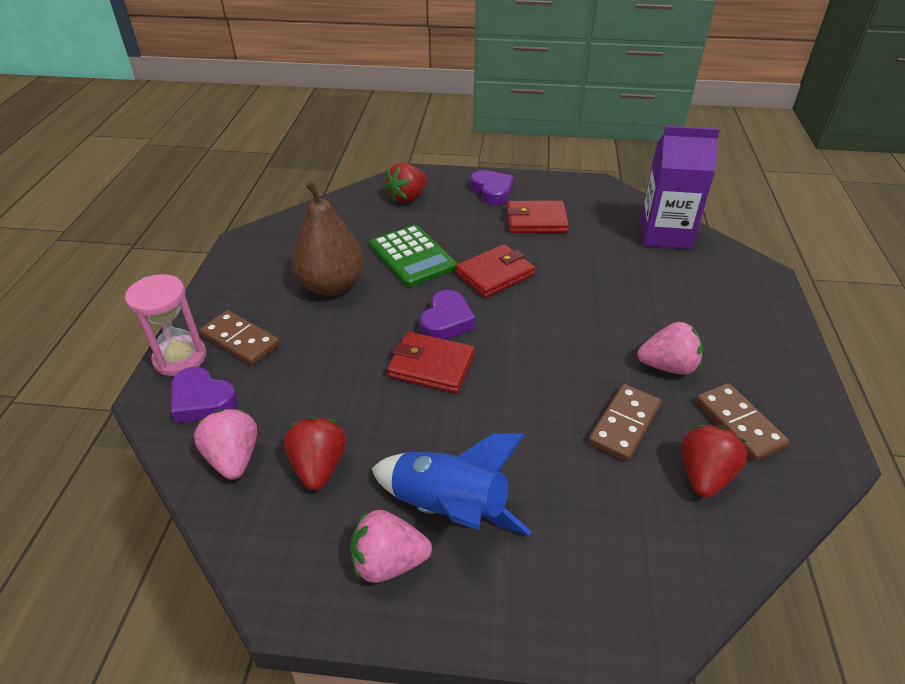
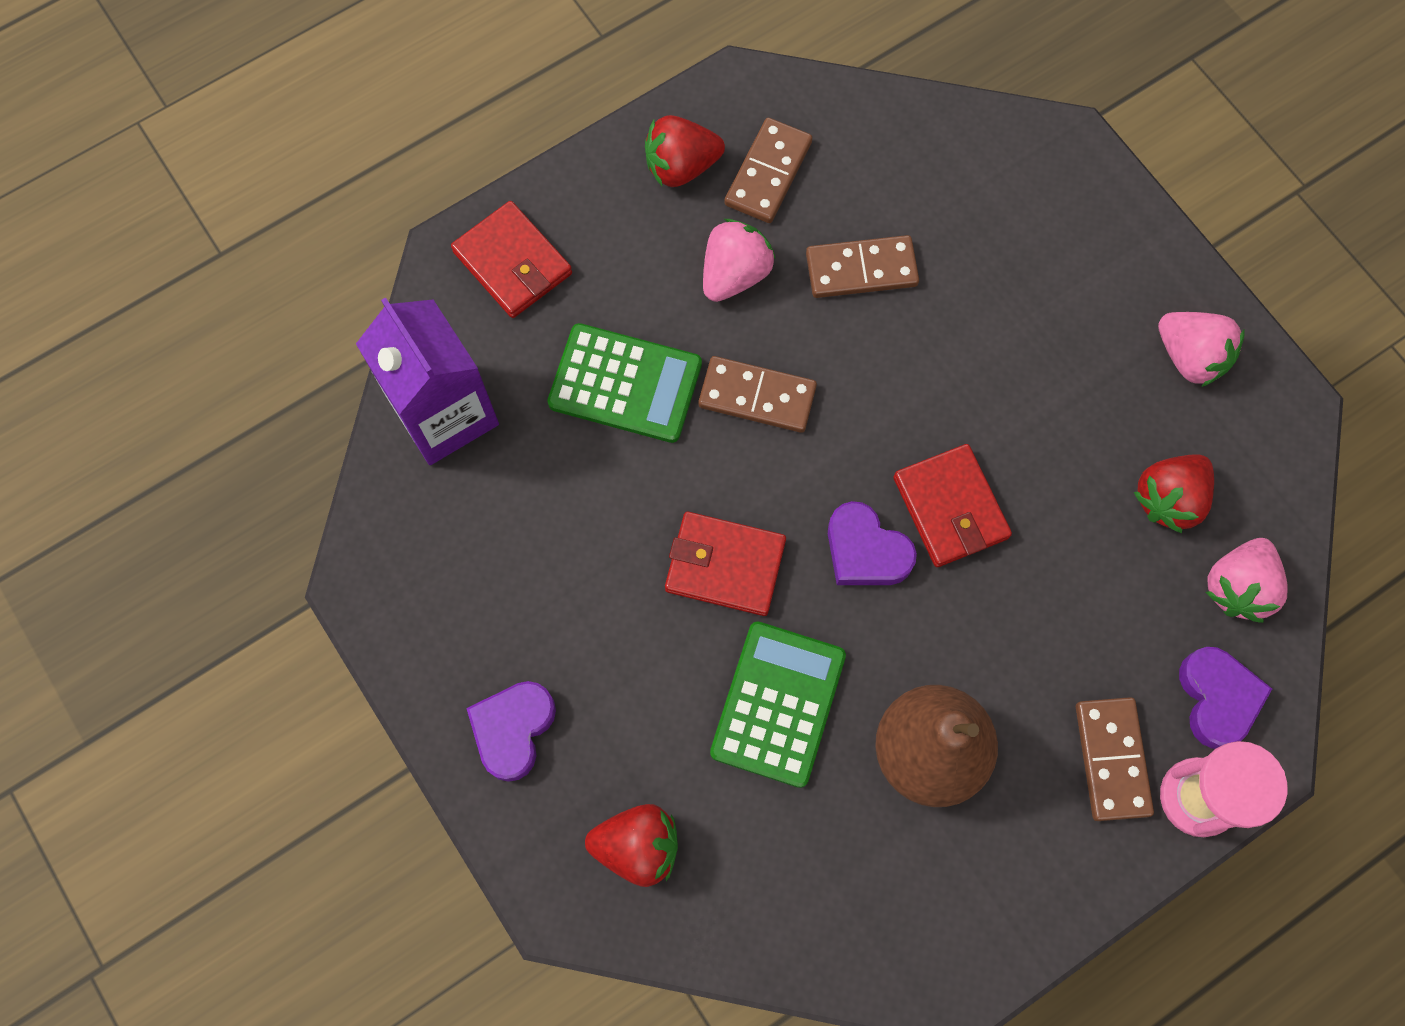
camera: 130 degrees left, 30 degrees up
blue rocket [371,433,531,536] -> none
purple heart [420,290,476,340] -> purple heart turned 120 degrees counterclockwise [828,501,917,585]
red wallet [507,201,569,233] -> red wallet moved to [451,201,572,318]
pink strawberry [637,322,703,375] -> pink strawberry turned 75 degrees clockwise [703,219,776,302]
red strawberry [681,425,747,498] -> red strawberry moved to [645,115,725,187]
none -> green calculator [547,323,702,443]
none -> brown domino [698,356,817,433]

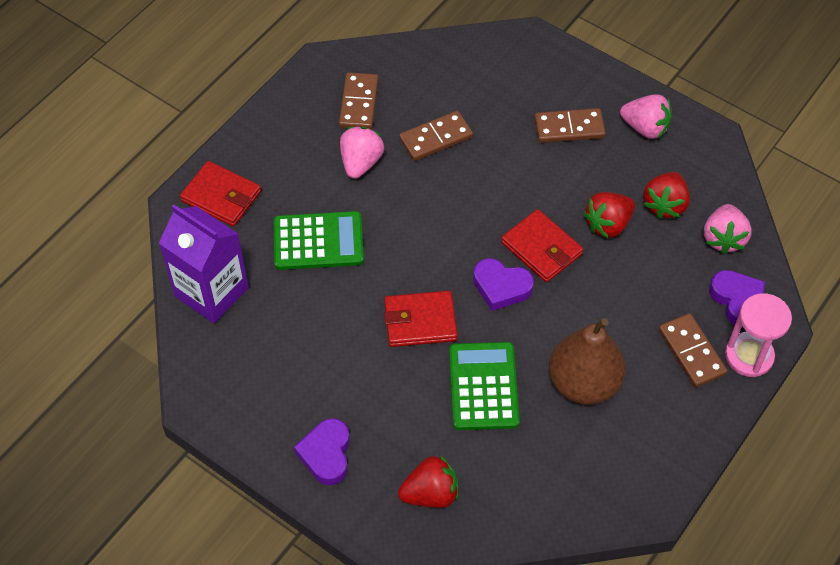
camera: 20 degrees left, 15 degrees down
red strawberry [645,115,725,187] -> red strawberry moved to [584,192,635,238]
brown domino [698,356,817,433] -> brown domino moved to [534,108,606,143]

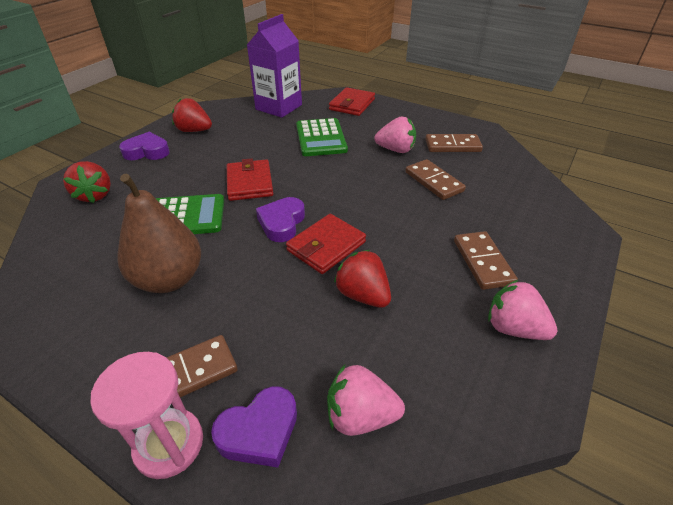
camera: 85 degrees right, 15 degrees down
pink strawberry [620,94,672,139] -> pink strawberry turned 105 degrees clockwise [488,279,558,340]
red strawberry [643,172,690,219] -> red strawberry moved to [172,98,212,132]

